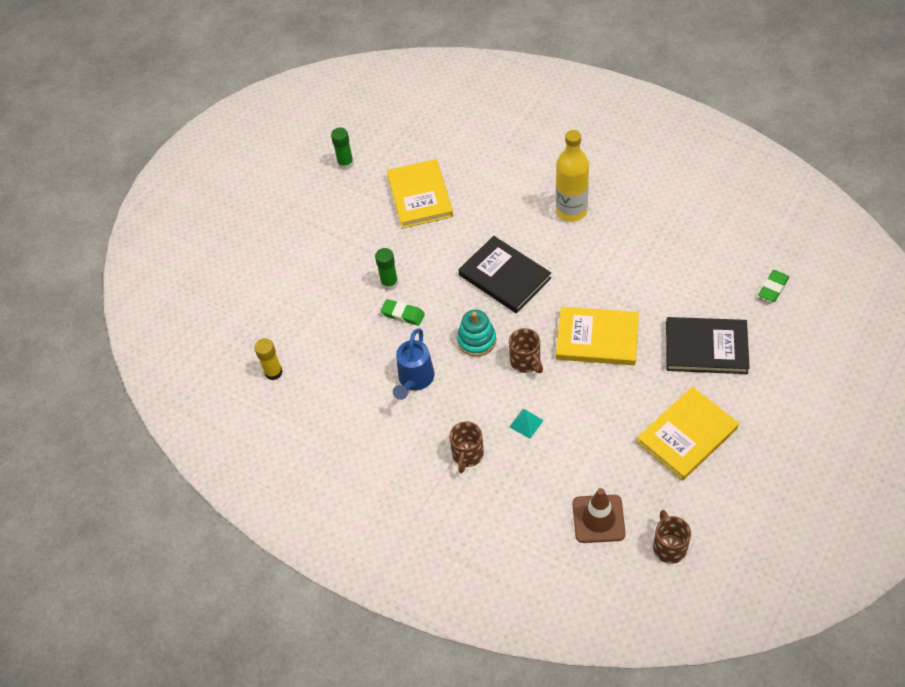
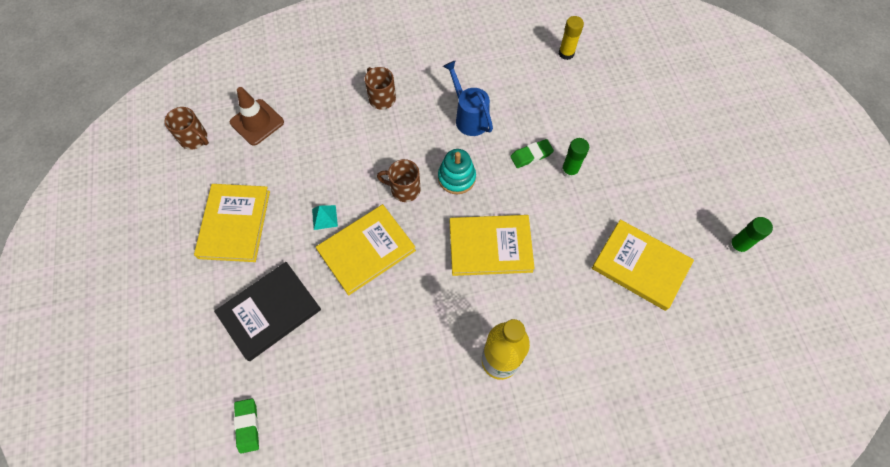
camera: 130 degrees right, 10 degrees up
black book [458,236,551,313] -> yellow book [450,215,535,276]
turquoise pyramid [510,409,544,439] -> turquoise pyramid moved to [312,205,338,230]

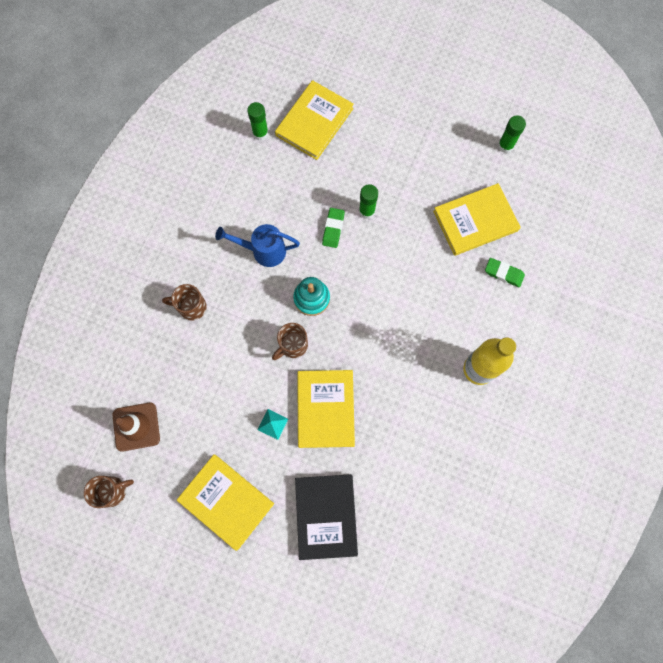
camera: 55 degrees left, 10 degrees up
green eraser [234,399,259,454] -> green eraser moved to [485,258,525,287]
yellow book [450,215,535,276] -> yellow book moved to [275,80,354,160]
yellow glue stick [559,16,584,60] -> green glue stick [247,102,268,140]

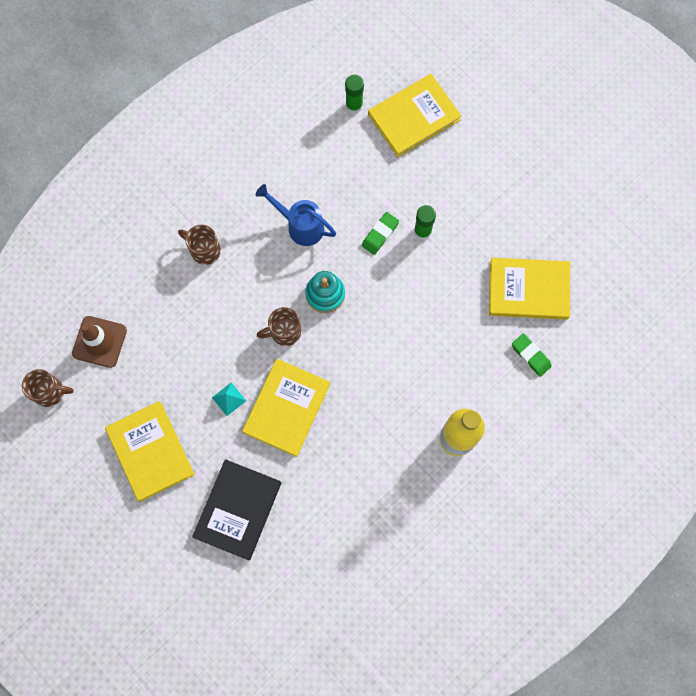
camera: 25 degrees right, 0 degrees up
green glue stick [498,115,526,153] -> none

